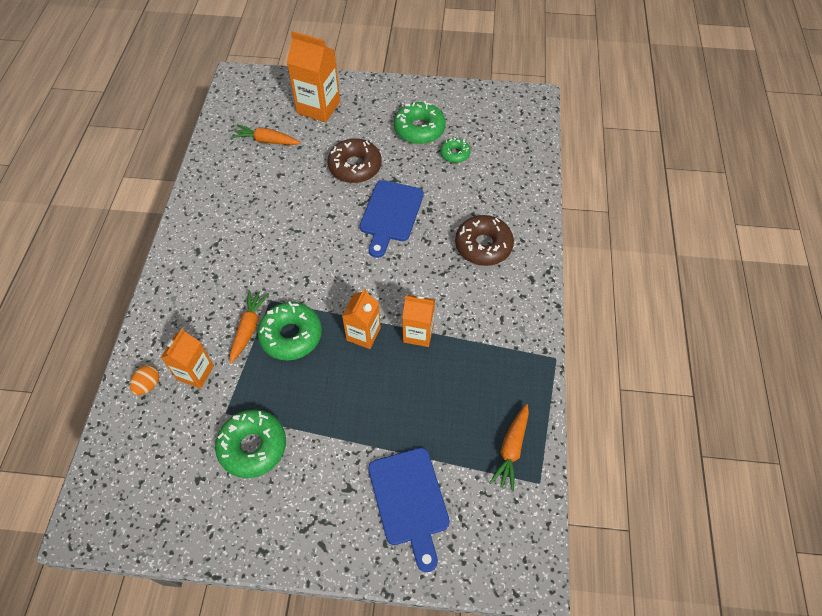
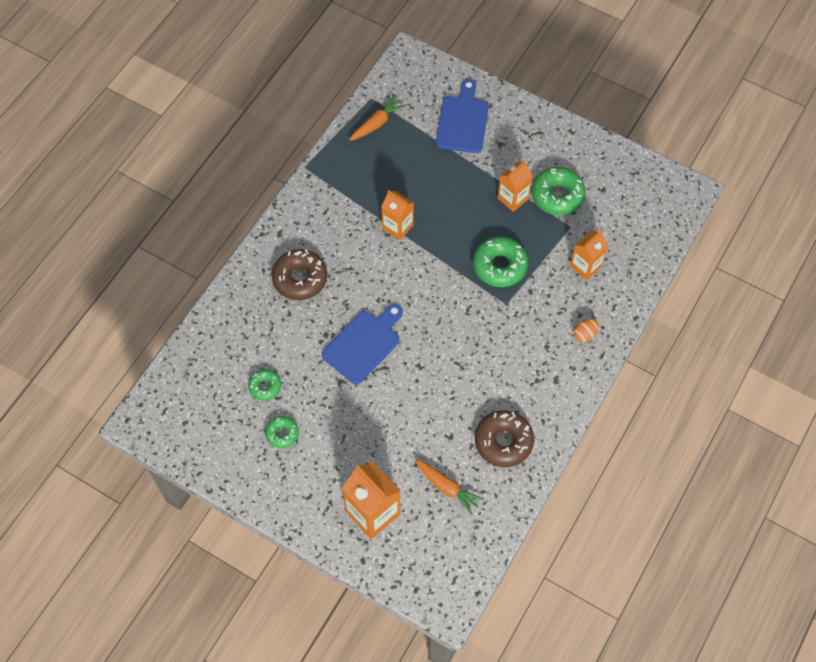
camera: 155 degrees left, 5 degrees up
orange egg [130,365,159,395] -> orange egg moved to [574,318,599,342]
orange carrot [230,290,269,363] -> none
brown donut [327,138,382,183] -> brown donut moved to [475,410,534,467]
orange carton [342,288,381,349] -> orange carton moved to [498,160,533,212]
green donut [394,101,446,144] -> green donut [265,416,299,448], size x0.57

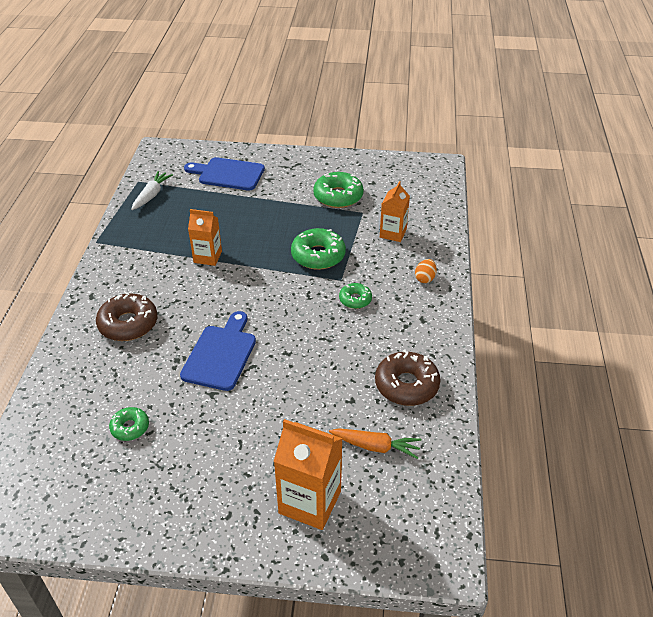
camera: 25 degrees left, 20 degrees down
green donut [265,416,299,448] -> green donut moved to [339,283,372,309]
orange carrot [350,95,406,141] -> white carrot [131,171,173,210]
blue cutting board [436,79,489,153] -> blue cutting board turned 60 degrees counterclockwise [184,157,265,191]
orange carton [498,160,533,212] -> none

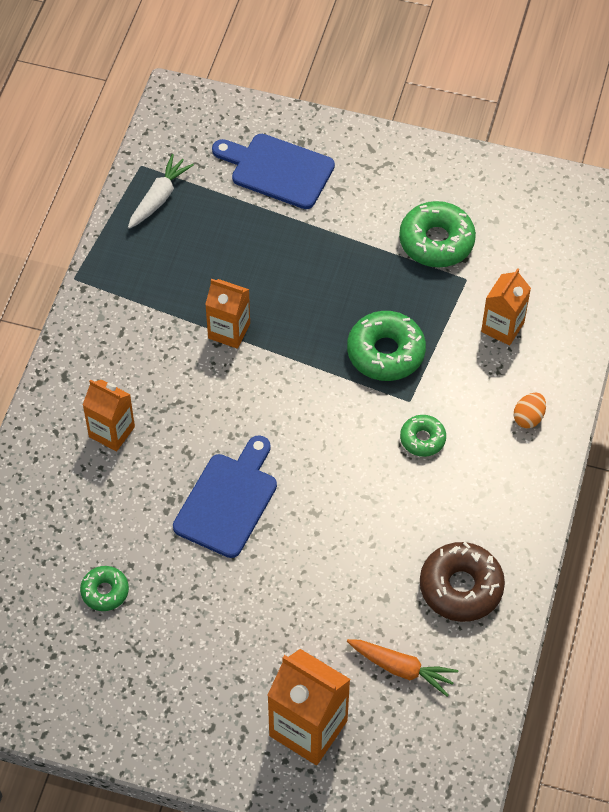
camera: 10 degrees right, 15 degrees up
brown donut [96,292,158,341] -> orange carton [83,379,135,451]

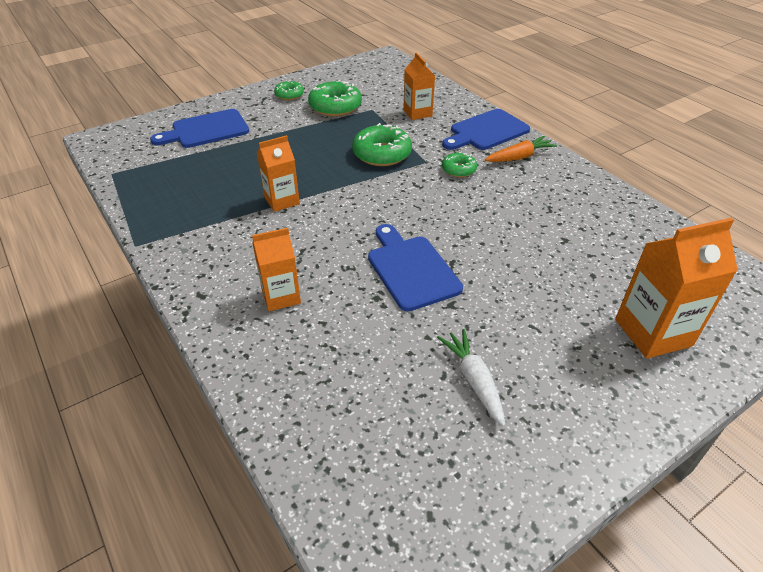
camera: 50 degrees left, 15 degrees down
green donut [80,566,129,611] -> green donut moved to [274,80,304,100]
white carrot [128,154,194,229] -> white carrot moved to [437,329,505,426]
orange carrot [347,639,458,697] -> orange carrot moved to [485,136,557,162]
brown donut [420,542,505,622] -> none
orange egg [514,392,546,428] -> blue cutting board [442,109,530,150]

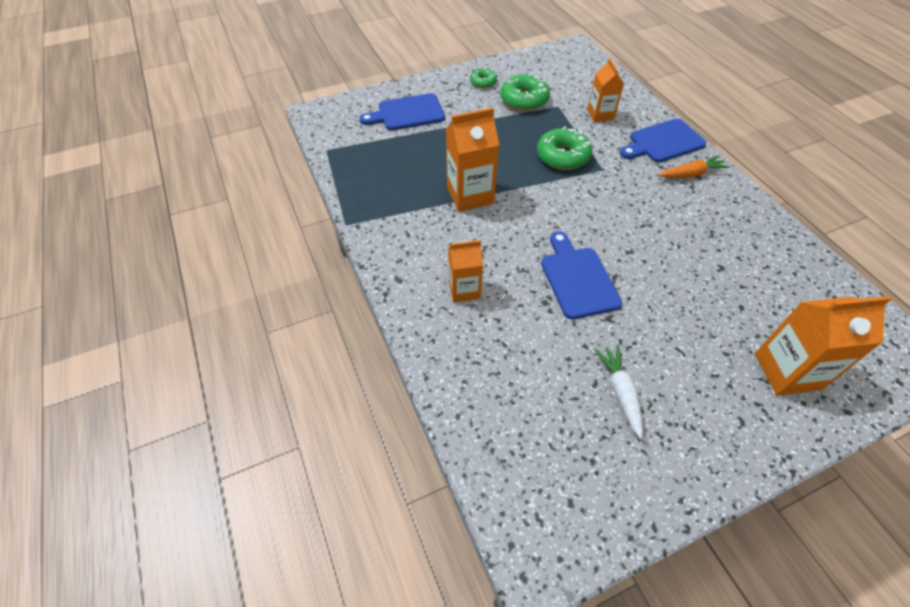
camera: 10 degrees right, 10 degrees up
orange carton [257,135,300,212] -> orange carton [446,108,499,212], size x1.56
green donut [442,152,477,177] -> none

